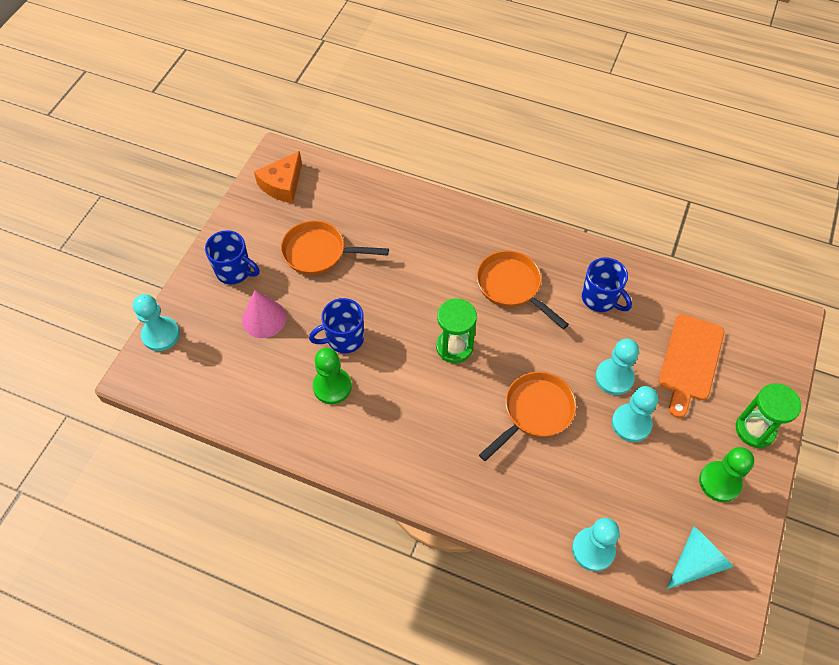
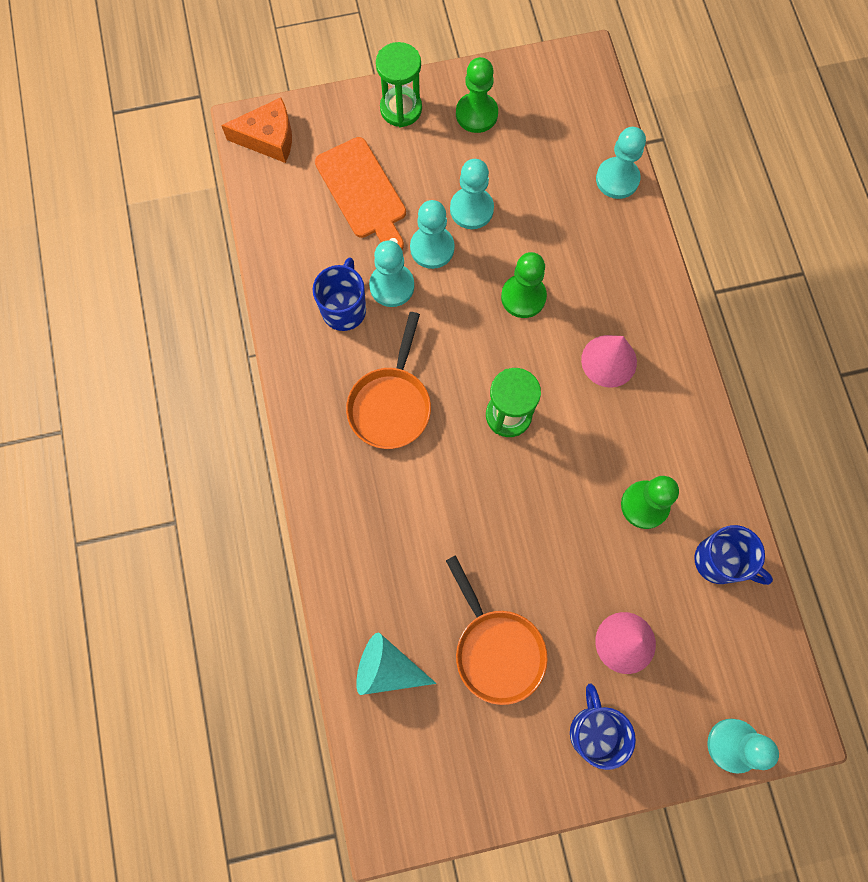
camera: 125 degrees left, 15 degrees up
orange cheese [254,151,302,203] -> orange cheese moved to [221,97,292,163]
blue mug [309,298,364,353] -> blue mug moved to [694,525,773,585]
orange pan [479,372,576,461] -> green pawn [501,252,547,318]
orange cutting board [659,314,724,418] -> orange cutting board turned 75 degrees clockwise [315,137,406,249]
turquoise cone [666,526,734,589] -> turquoise cone moved to [356,633,436,695]
none -> turquoise pawn [369,240,414,307]
none -> pink cone [581,335,637,388]

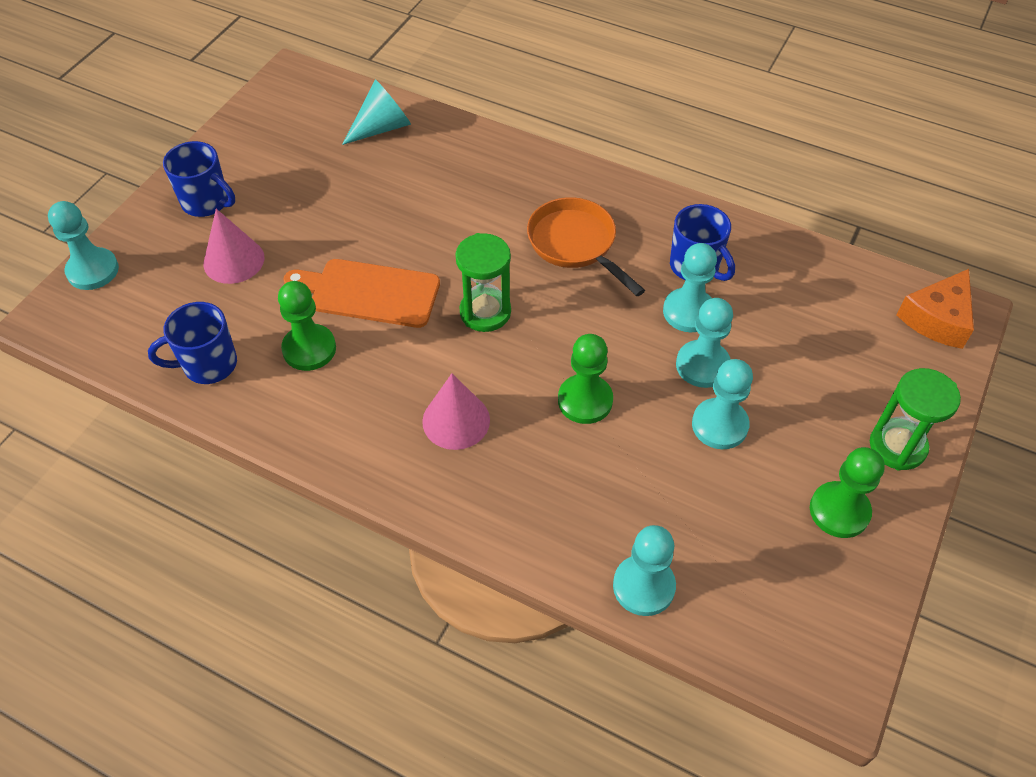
camera: 130 degrees right, 20 degrees down
orange cutting board [315,137,406,249] -> orange cutting board moved to [283,259,440,328]
orange pan [446,555,548,705] -> none

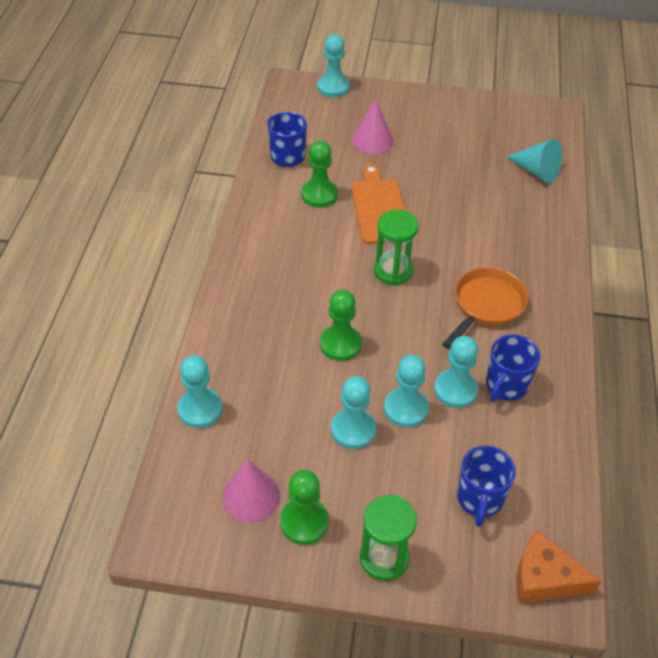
camera: 70 degrees right, 5 degrees down
blue mug [163,141,235,217] -> blue mug moved to [457,446,516,527]
pink cone [422,373,490,450] -> pink cone moved to [222,459,280,522]

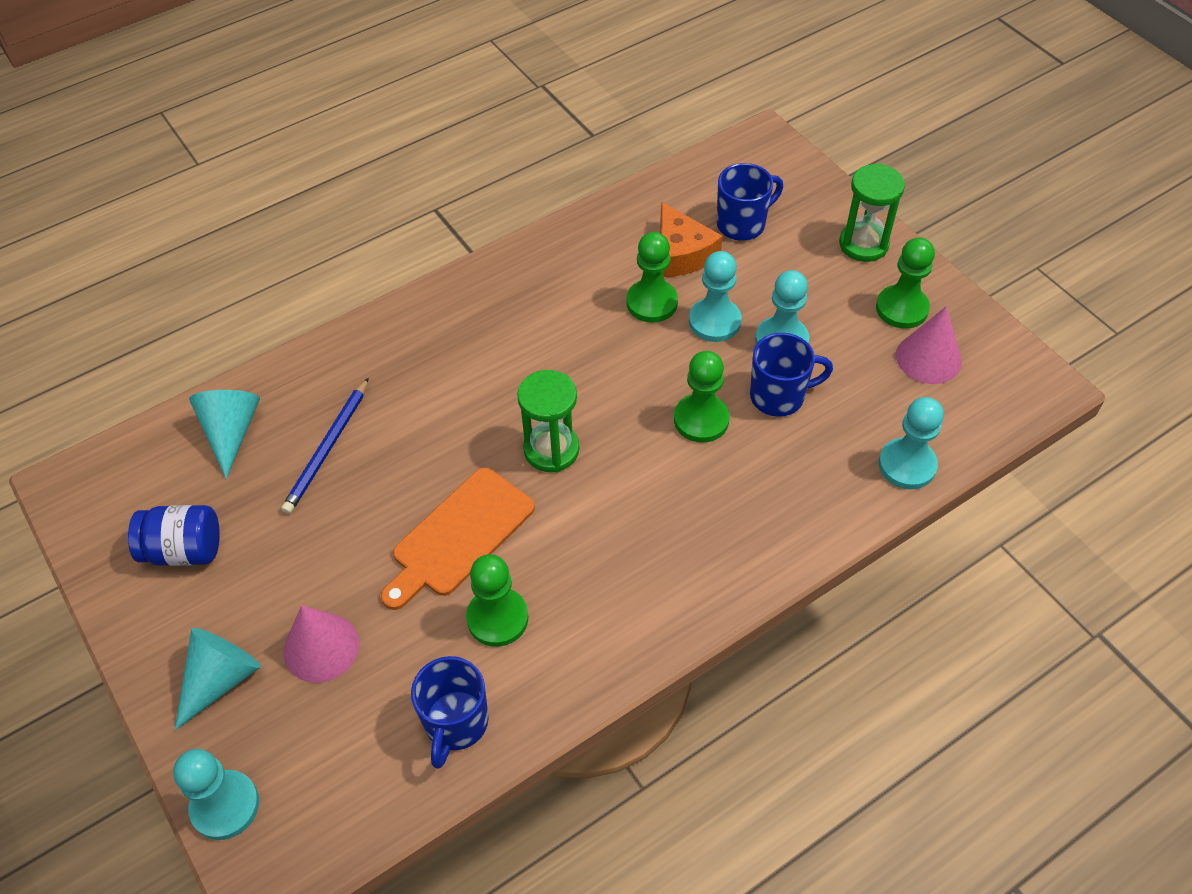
camera: 130 degrees left, 5 degrees up
turquoise pawn [434,336,478,408] -> green pawn [626,232,678,323]
orange pan [442,267,528,349] -> none
blue mug [486,334,540,402] -> blue mug moved to [750,333,833,417]
orange cheese [516,530,601,603] -> orange cheese moved to [660,202,723,277]
none -> blue jar [128,505,220,566]
none -> turquoise cone [175,628,261,730]
none -> blue pencil [281,377,369,514]

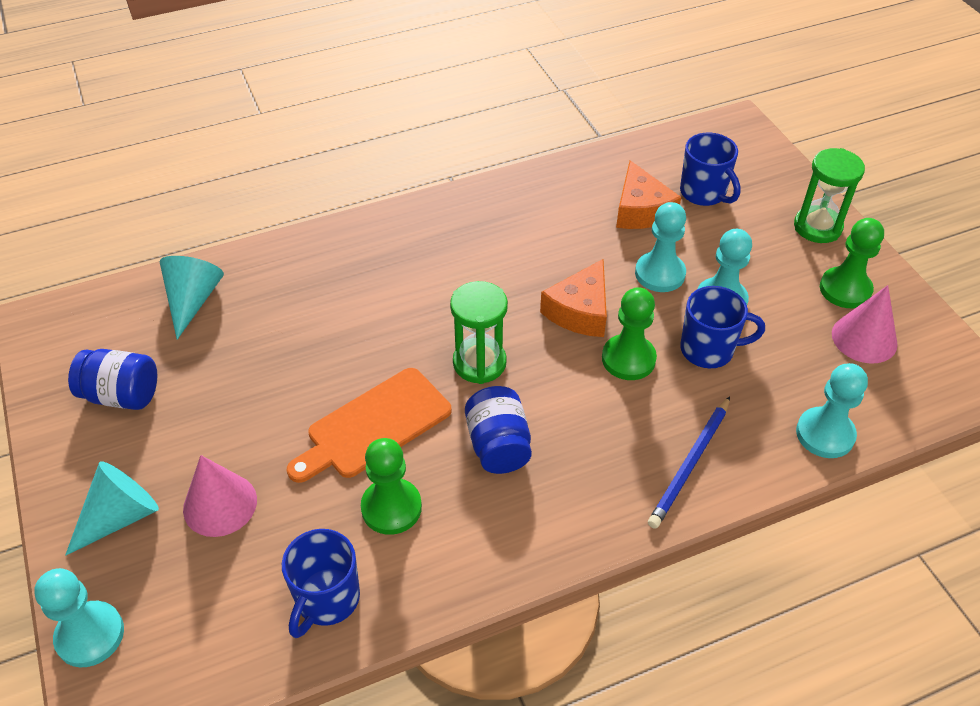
camera: 10 degrees right, 5 degrees down
blue pencil [281,377,369,514] -> blue pencil moved to [648,396,730,529]
green pawn [626,232,678,323] -> none
blue mug [717,163,783,241] -> blue mug turned 75 degrees clockwise [680,133,741,206]
none -> blue jar [465,386,532,474]
none -> orange cheese [540,259,607,337]

